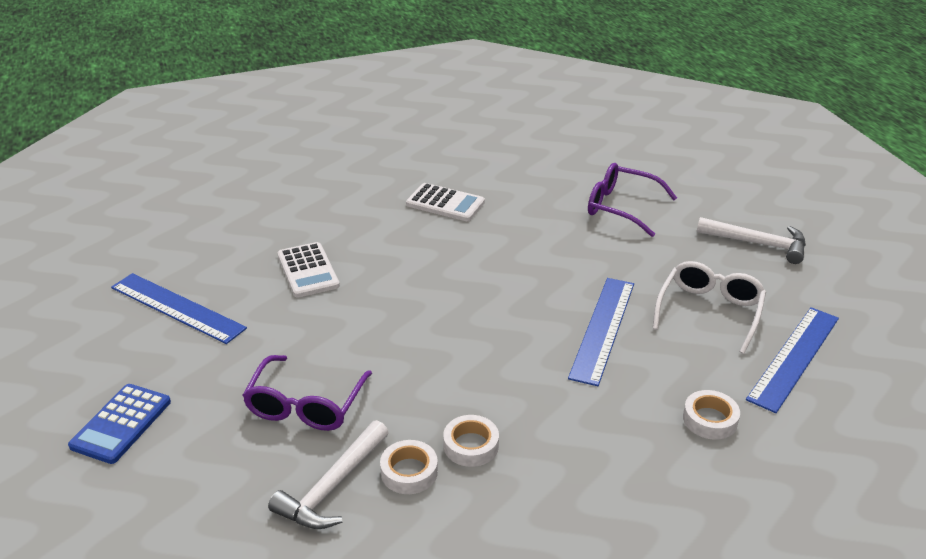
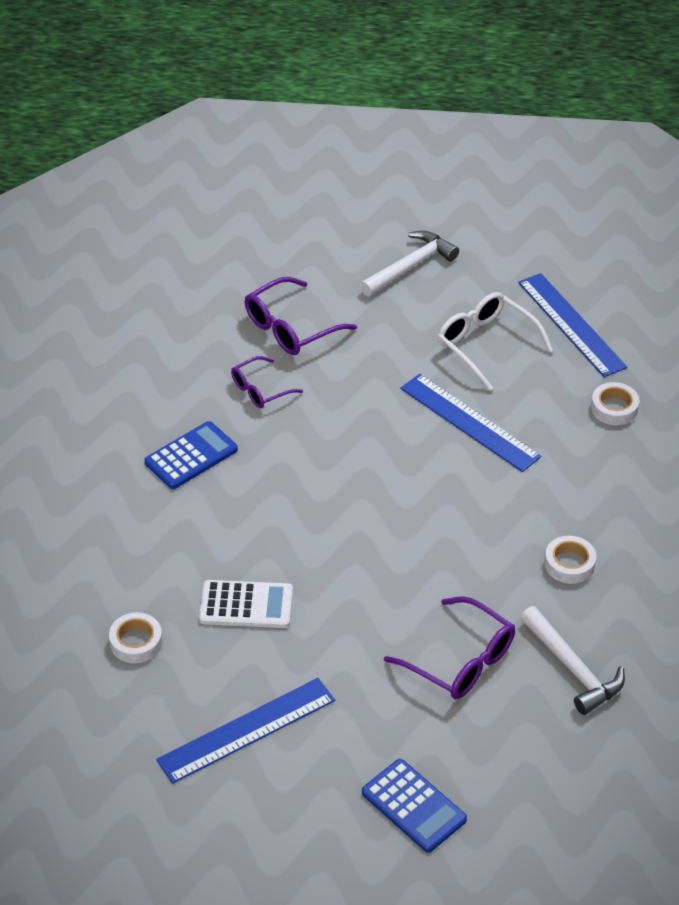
camera: 65 degrees left, 10 degrees up
white tape [380,440,438,494] -> white tape moved to [109,612,162,663]
white calculator [406,183,485,221] -> blue calculator [144,421,238,489]
none -> purple glasses [231,356,303,408]

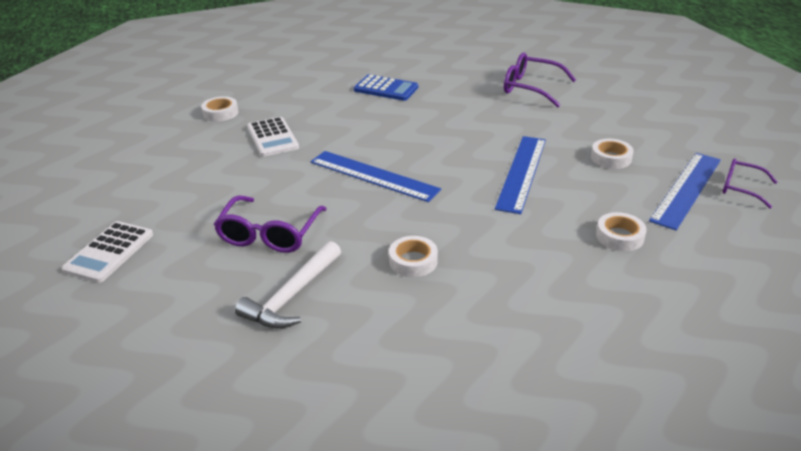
camera: 65 degrees right, 10 degrees down
blue ruler [156,678,335,784] -> blue ruler moved to [311,151,441,202]
purple glasses [231,356,303,408] -> purple glasses moved to [723,159,777,209]
white hammer [360,231,459,296] -> none
blue calculator [362,759,467,852] -> white calculator [62,221,153,283]
white glasses [438,292,553,390] -> white tape [591,139,634,169]

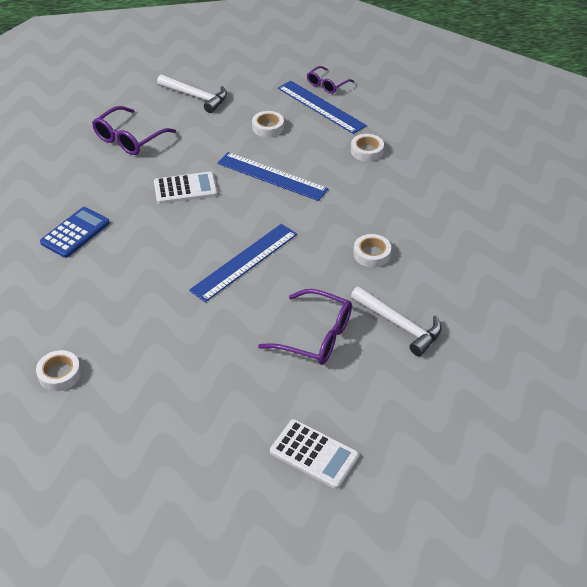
camera: 80 degrees left, 10 degrees up
white calculator [247,117,299,157] -> white calculator moved to [154,172,218,204]
none -> white hammer [157,74,227,113]

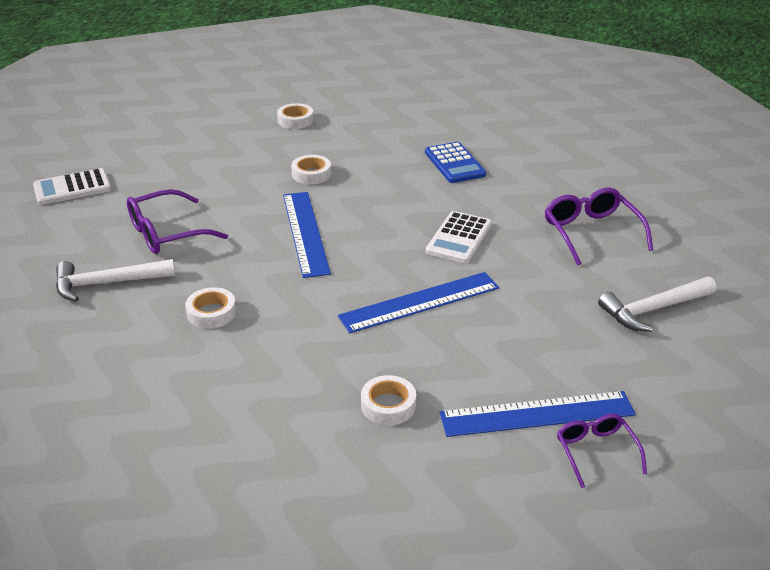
camera: 125 degrees right, 10 degrees down
white tape [252,111,284,137] -> white tape moved to [291,155,331,185]

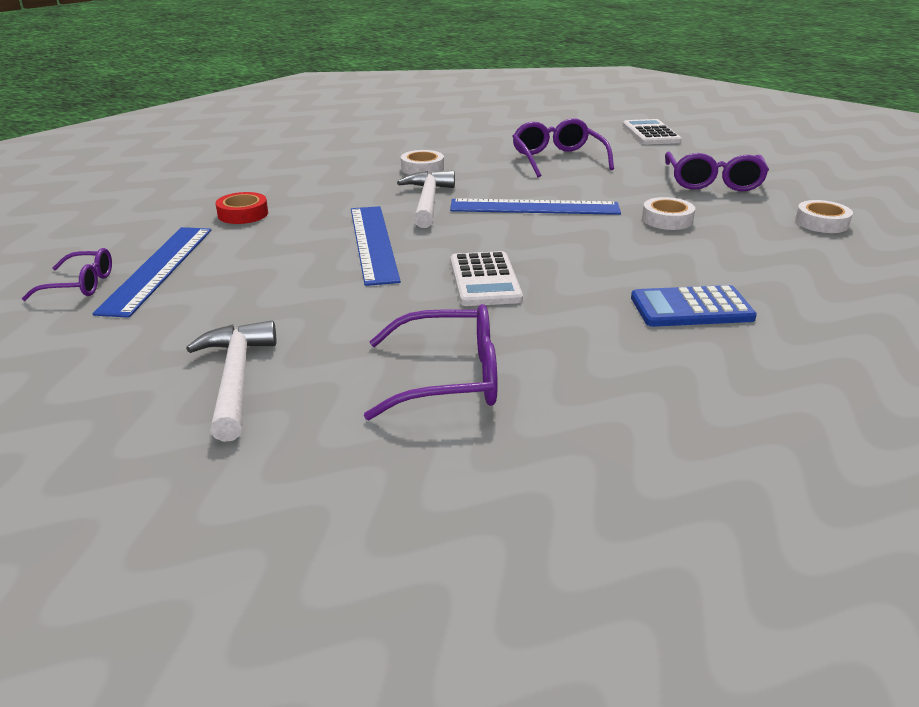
camera: 105 degrees right, 5 degrees down
white hammer [56,259,175,302] -> white hammer moved to [397,170,455,228]
white tape [361,375,416,425] -> red tape [216,192,268,224]
white calculator [426,211,492,263] -> white calculator turned 135 degrees counterclockwise [450,251,523,306]
none -> purple glasses [665,152,769,192]

